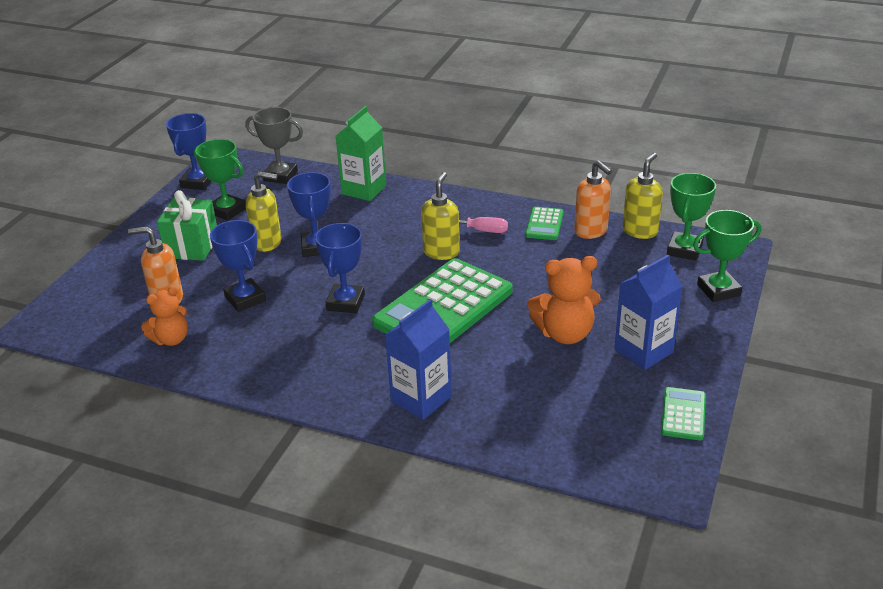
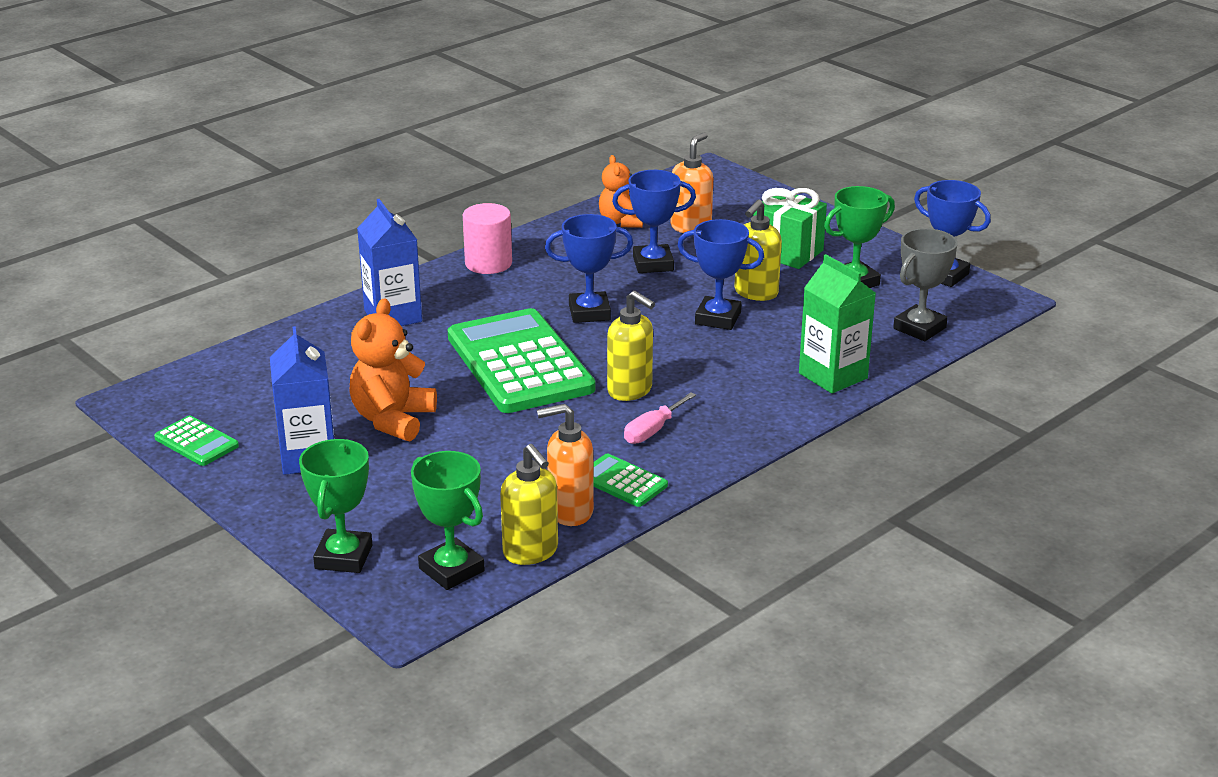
camera: 115 degrees right, 5 degrees down
blue trophy [315,223,365,313] -> blue trophy turned 45 degrees counterclockwise [545,214,633,323]
none -> pink cylinder [463,203,512,274]

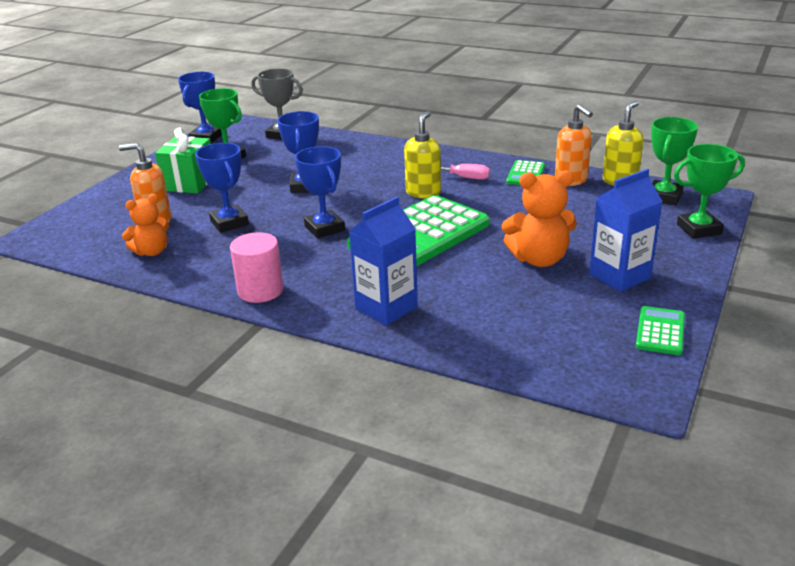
camera: 110 degrees left, 0 degrees up
yellow soap dispenser [734,199,782,301] -> none
green carton [799,254,876,394] -> none

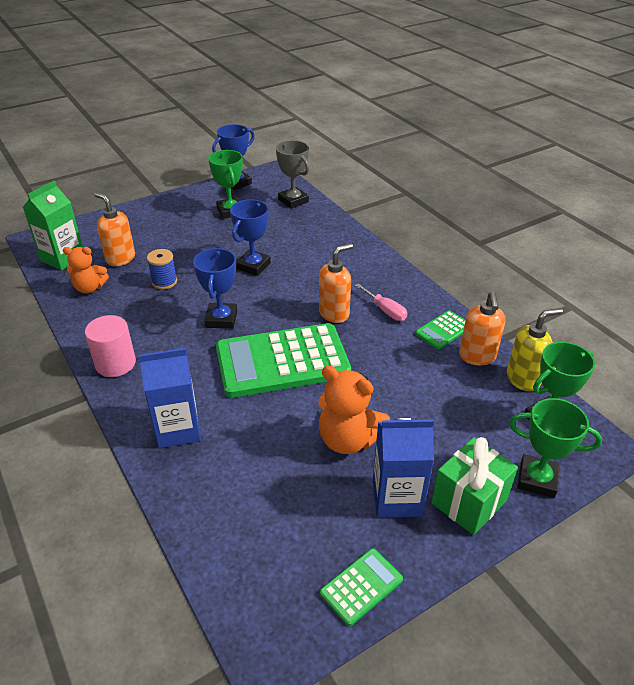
camera: 30 degrees right, 10 degrees up
green gift [155,128,211,193] -> green gift moved to [431,437,518,535]
blue trophy [195,143,249,233] -> blue spool [147,249,177,290]
yellow soap dispenser [404,111,441,198] -> orange soap dispenser [319,243,353,323]
none -> green carton [23,180,83,270]

